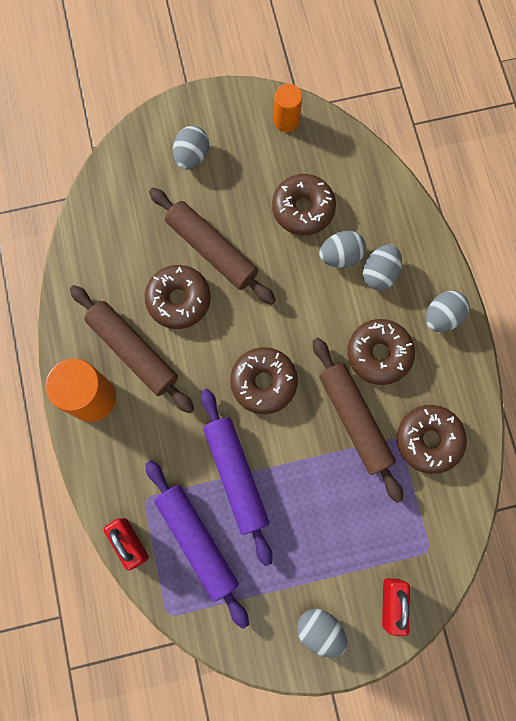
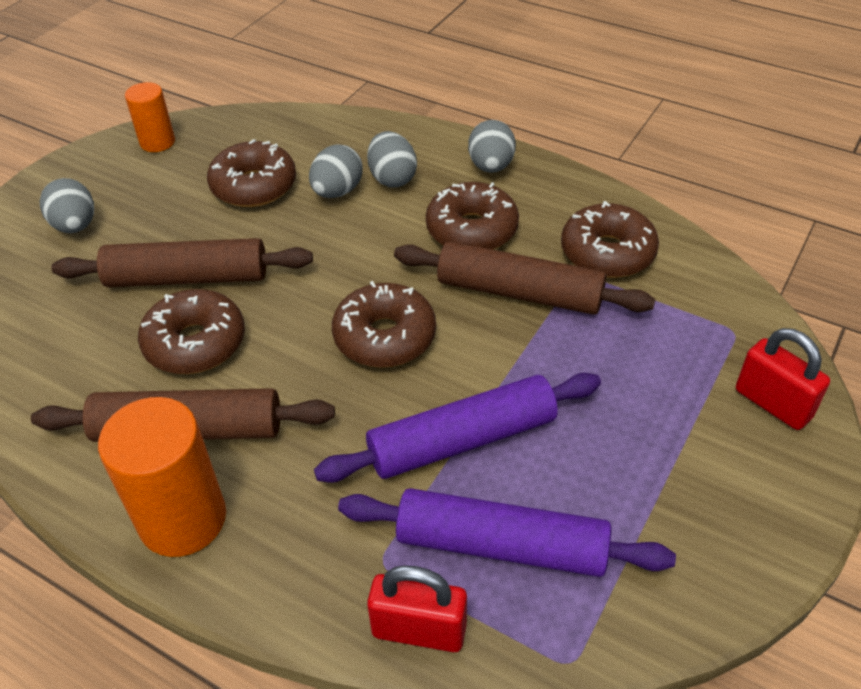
camera: 45 degrees left, 30 degrees down
purple rolling pin [201,389,273,566] -> purple rolling pin turned 45 degrees counterclockwise [314,373,601,483]
grey egg [297,609,347,657] -> none

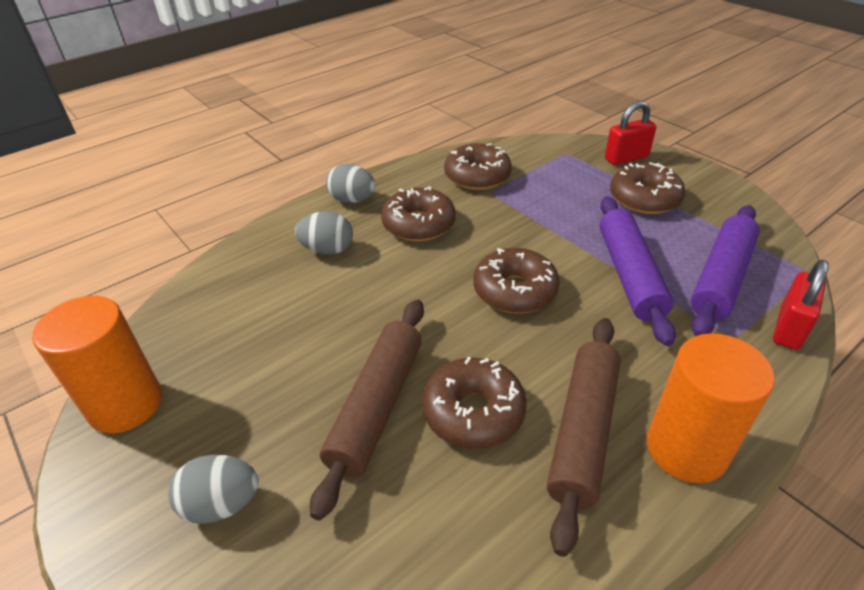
camera: 70 degrees left, 5 degrees down
orange cylinder [125,82,175,152] -> orange cylinder [32,296,162,433], size x1.68
brown donut [207,139,296,207] -> brown donut moved to [610,162,686,214]
grey egg [309,144,363,198] -> none
brown rolling pin [394,241,655,315] -> none

